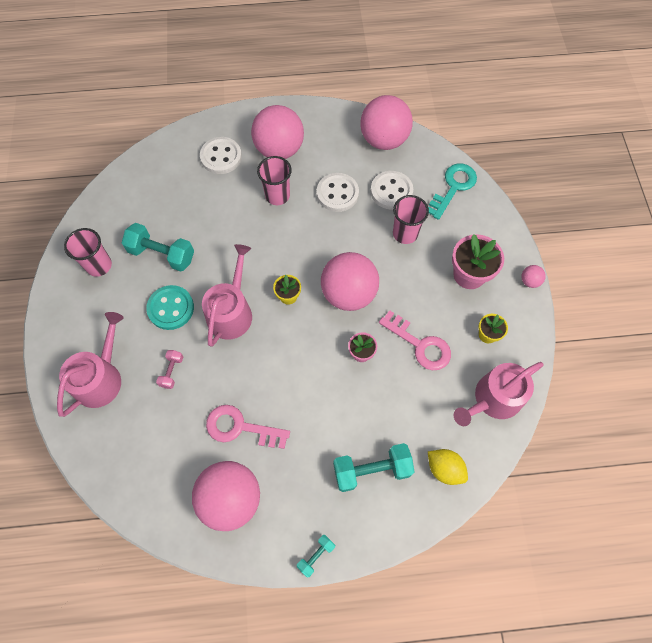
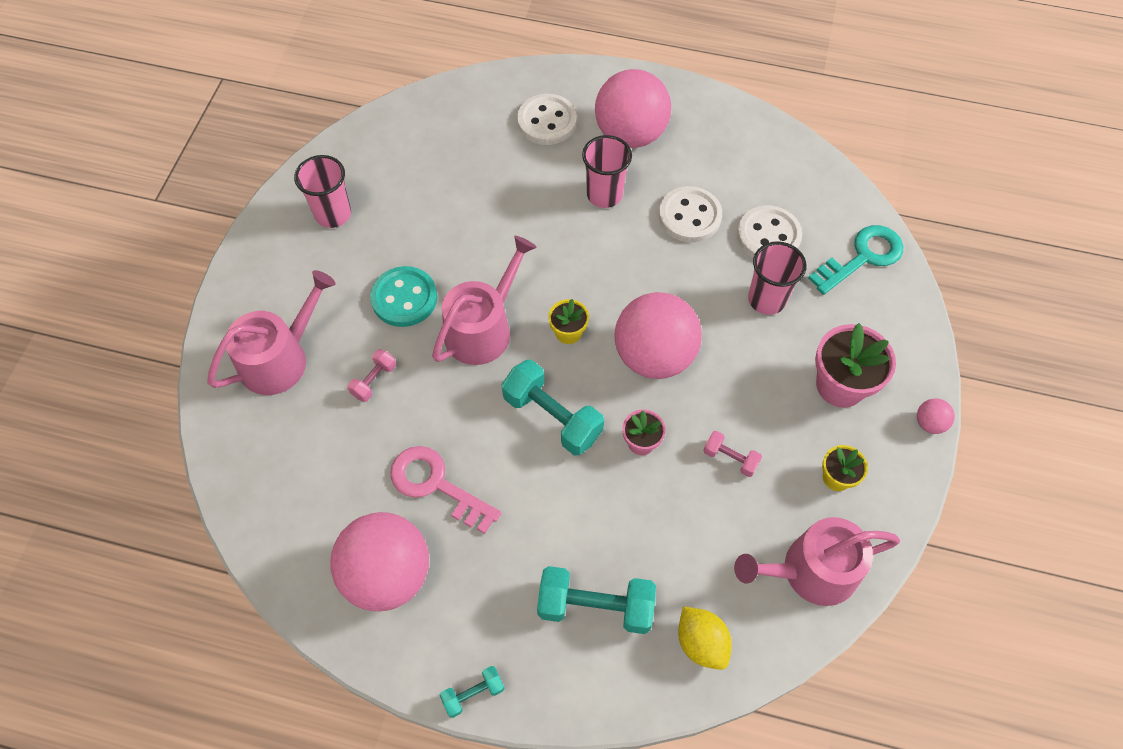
camera: 20 degrees right, 5 degrees down
turquoise dumbbell [122,223,194,272] -> turquoise dumbbell moved to [502,360,604,455]
pink ball [360,95,413,150] -> none
pink key [379,310,451,370] -> pink dumbbell [703,431,762,477]

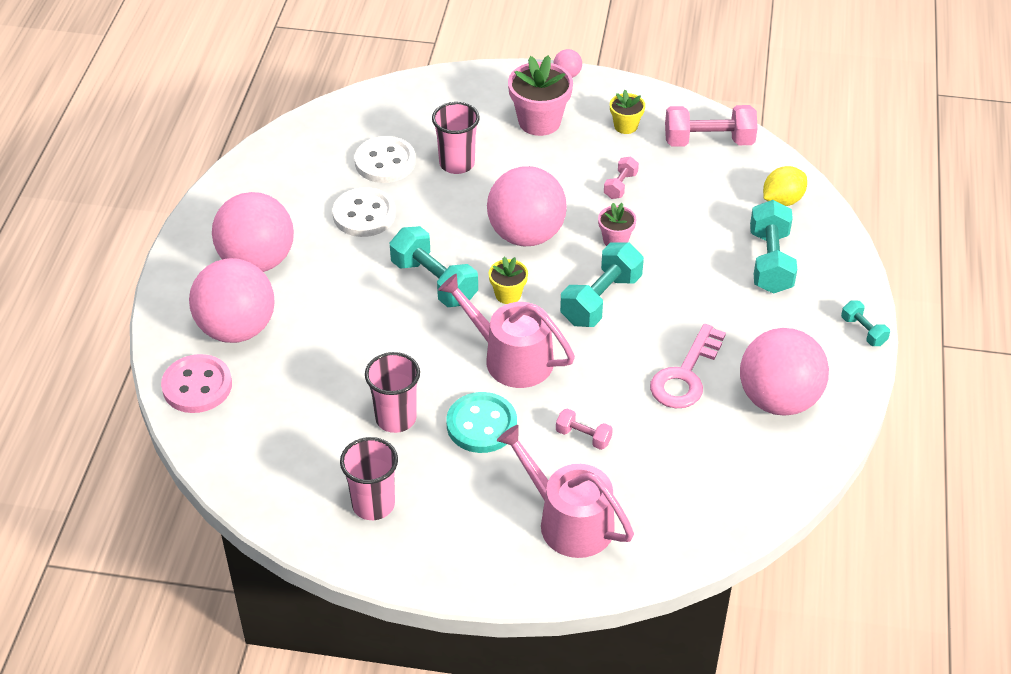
camera: 95 degrees left, 15 degrees down
white button [517,94,577,145] -> pink ball [189,258,275,343]
pink cup [582,135,632,208] -> pink cup moved to [365,352,420,433]
pink watering can [734,517,900,606] -> pink dumbbell [665,105,758,147]
turquoise key [808,225,903,295] -> none
none -> pink button [161,354,232,413]
none -> turquoise dumbbell [390,226,478,307]

